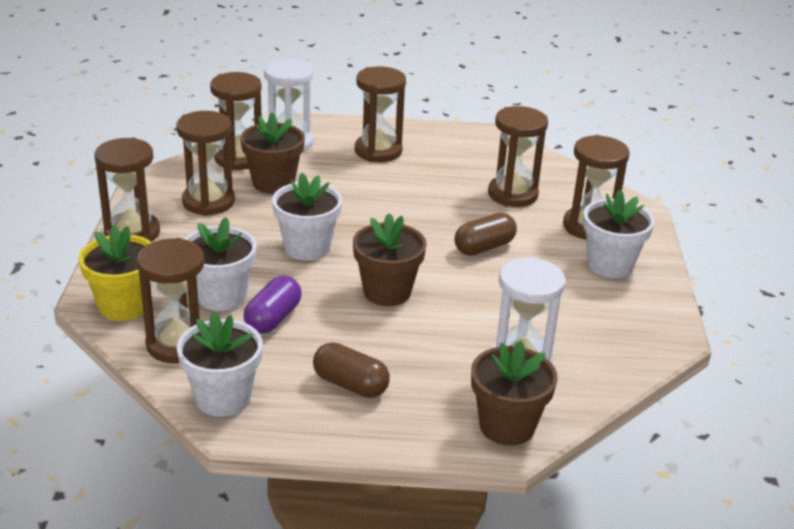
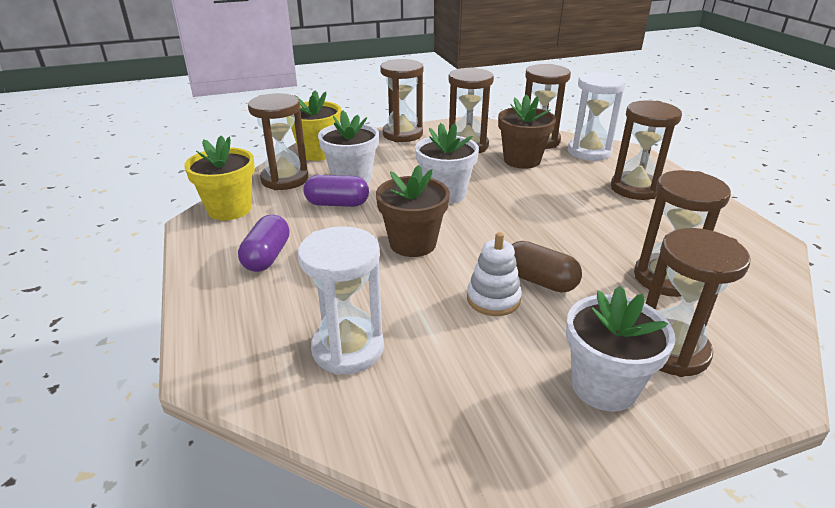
camera: 70 degrees right, 0 degrees up
white flower pot [177,312,263,417] -> yellow flower pot [184,136,255,220]
brown capsule [313,342,390,398] -> purple capsule [238,215,290,272]
brown flower pot [471,340,557,446] -> none
none -> white stacking toy [467,232,522,316]

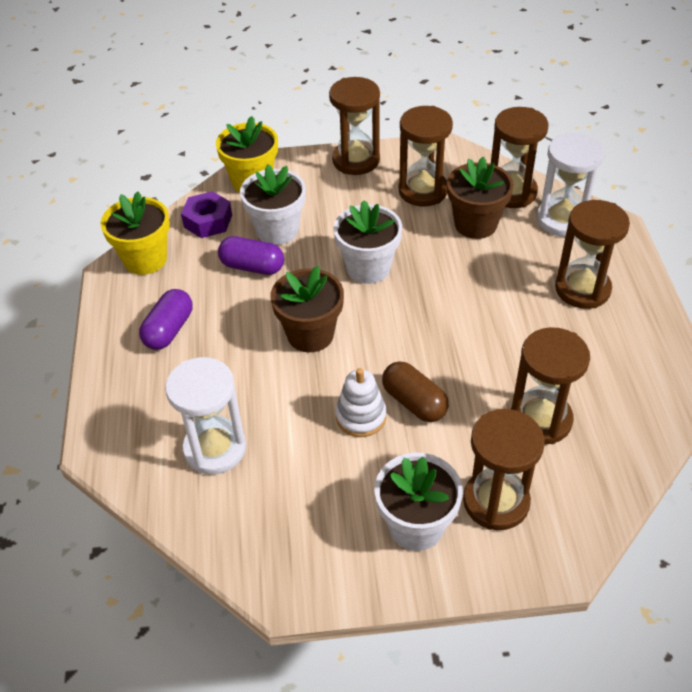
camera: 15 degrees right, 15 degrees up
brown hourglass [248,93,308,190] -> purple nut [181,191,232,238]

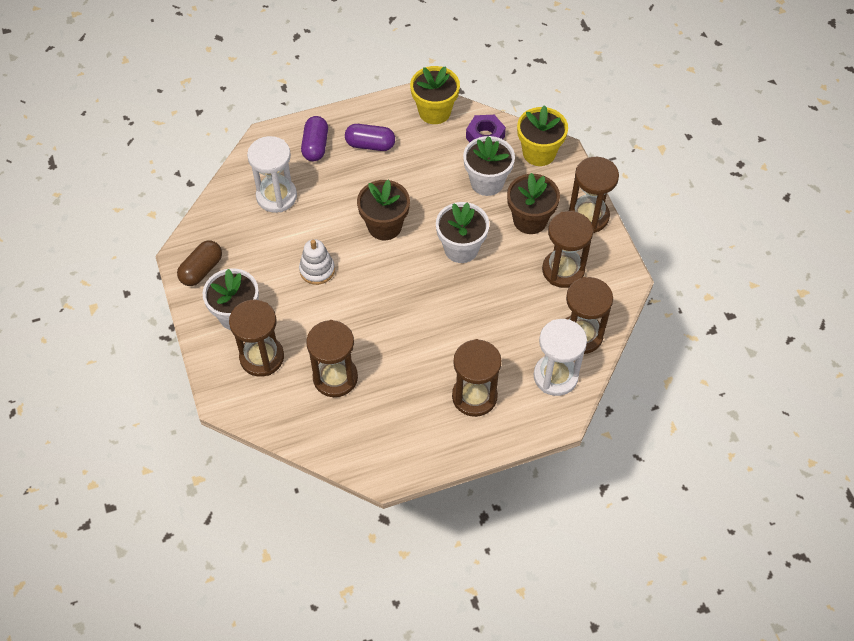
camera: 75 degrees right, 10 degrees up
purple capsule [218,236,284,275] -> purple capsule moved to [301,116,328,161]
brown capsule [382,361,449,422] -> brown capsule moved to [177,240,222,286]
brown flower pot [447,157,514,239] -> brown flower pot moved to [507,173,560,234]

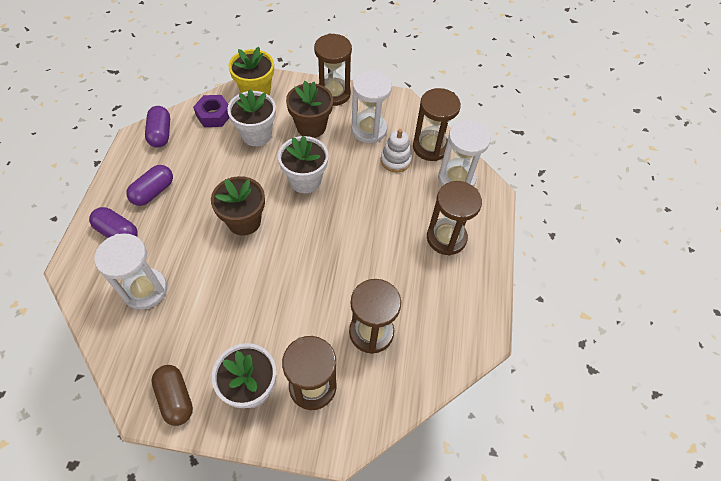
camera: 65 degrees left, 0 degrees up
white stacking toy [299,239,335,285] -> white stacking toy moved to [381,129,412,172]
yellow flower pot [410,66,460,124] -> purple capsule [145,106,170,147]
brown hourglass [542,211,593,288] -> white hourglass [351,70,392,143]

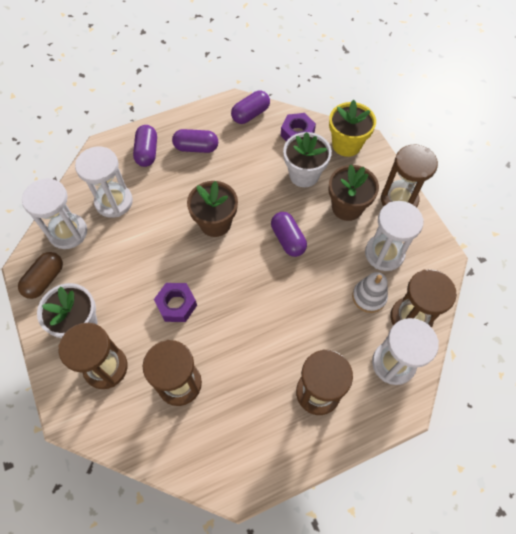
camera: 60 degrees right, 5 degrees up
white flower pot [278,135,329,193] -> purple capsule [271,212,307,257]
none -> white hourglass [22,178,87,249]
none -> purple nut [154,283,197,322]

